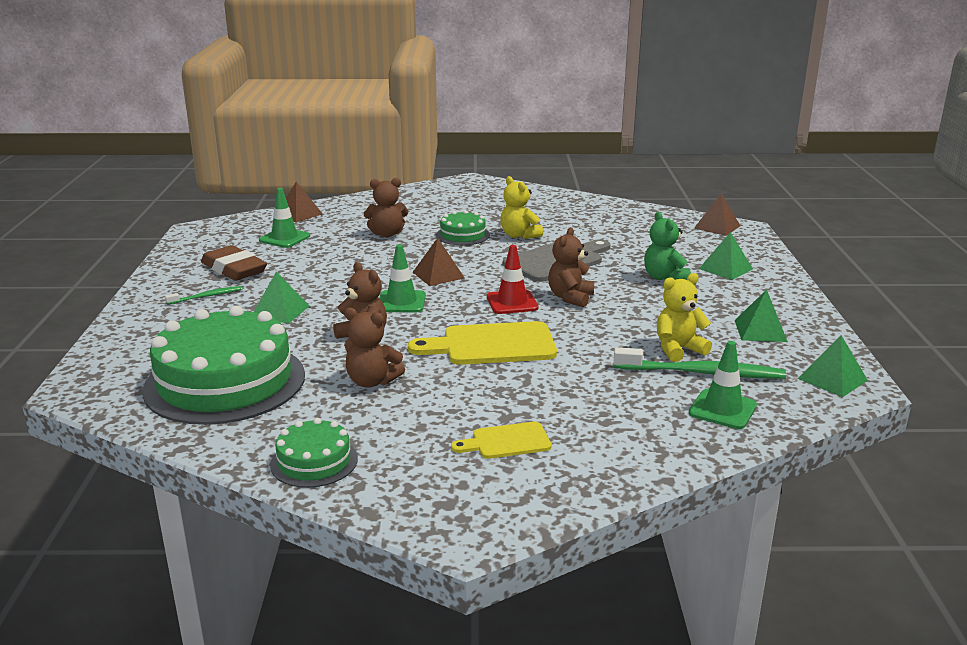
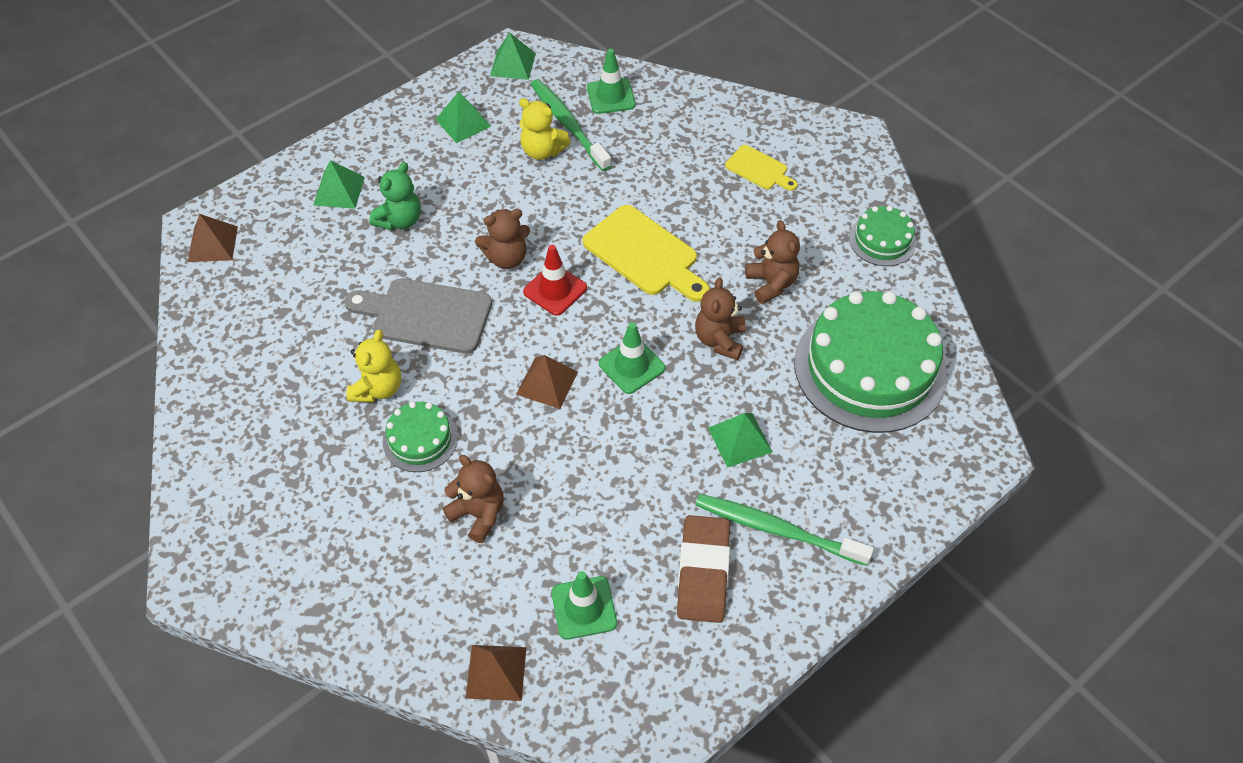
camera: 130 degrees left, 30 degrees up
green toothbrush [165,286,243,305] -> green toothbrush [696,494,874,566], size x1.91

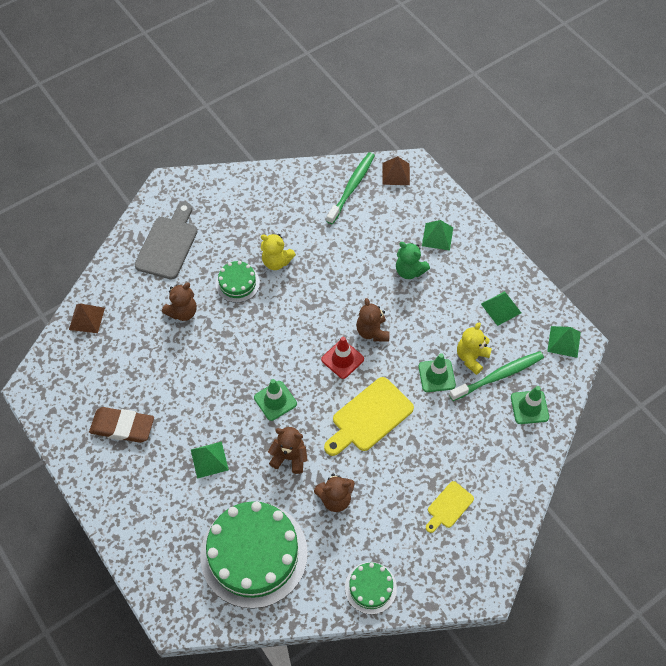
camera: 95 degrees right, 5 degrees up
grey cutting board [344,279,492,354] -> grey cutting board moved to [134,202,198,279]
brown pyramid [516,355,578,409] -> none
green traffic cone [551,571,617,640] -> green traffic cone moved to [419,353,456,392]
green toothbrush [696,494,874,566] -> green toothbrush moved to [326,152,375,224]

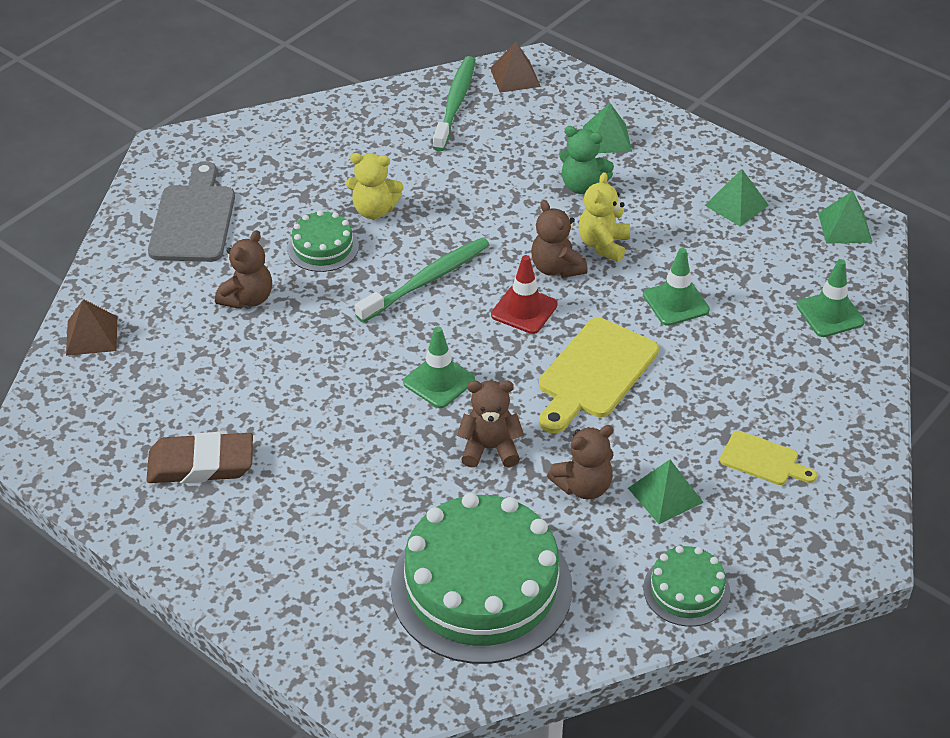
camera: 15 degrees left, 15 degrees down
green pyramid [191,442,229,479] -> green pyramid moved to [628,460,703,524]
yellow cutting board [426,481,474,533] -> yellow cutting board turned 90 degrees counterclockwise [720,431,817,485]
green toothbrush [449,351,544,401] -> green toothbrush moved to [355,238,490,323]
yellow teddy bear [457,323,492,375] -> yellow teddy bear moved to [579,172,630,262]

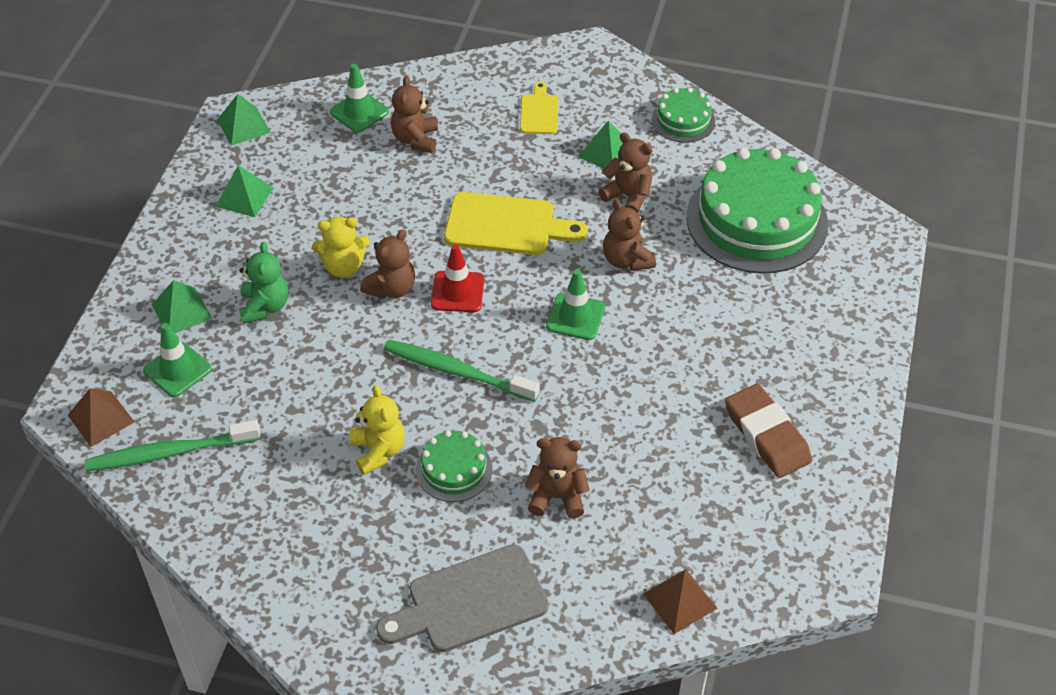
camera: 115 degrees left, 5 degrees up
green traffic cone [643,248,710,326] -> green traffic cone moved to [143,323,212,397]
none -> brown teddy bear [391,75,438,153]

